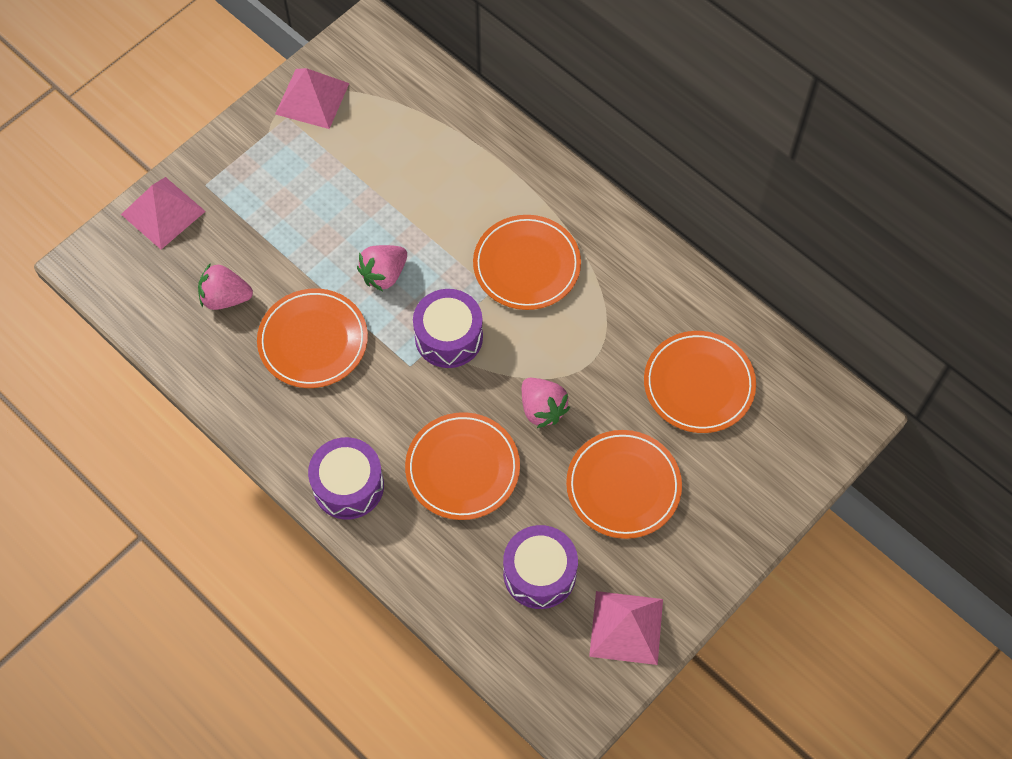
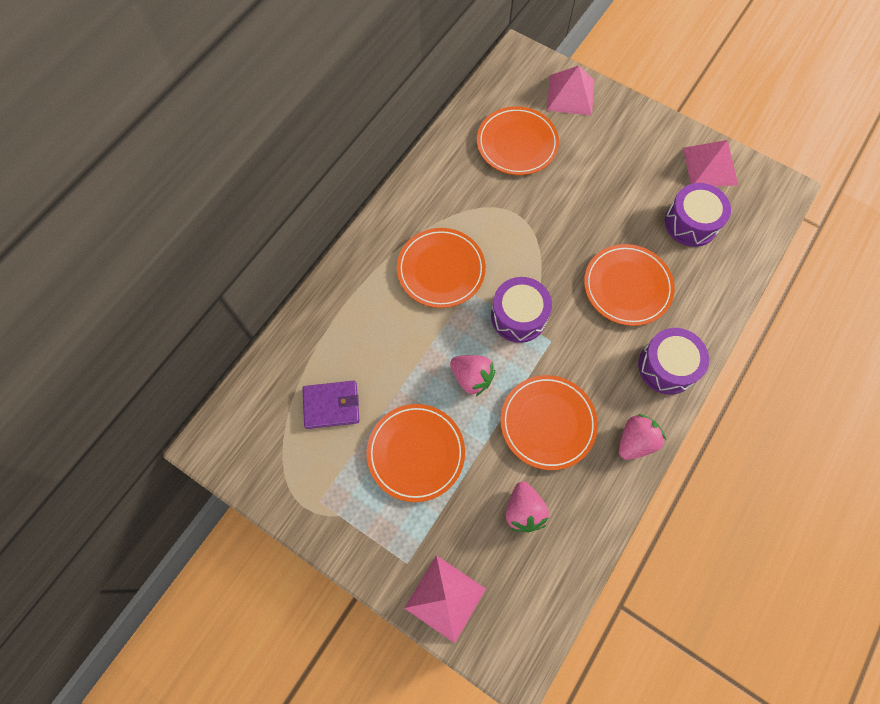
camera: 100 degrees left, 5 degrees up
pink pyramid [275,68,349,129] -> pink pyramid moved to [547,66,594,116]
pink strawberry [522,378,570,428] -> pink strawberry moved to [619,414,666,460]
orange plate [566,430,682,539] -> orange plate moved to [367,404,465,502]
none -> purple wallet [302,381,360,429]

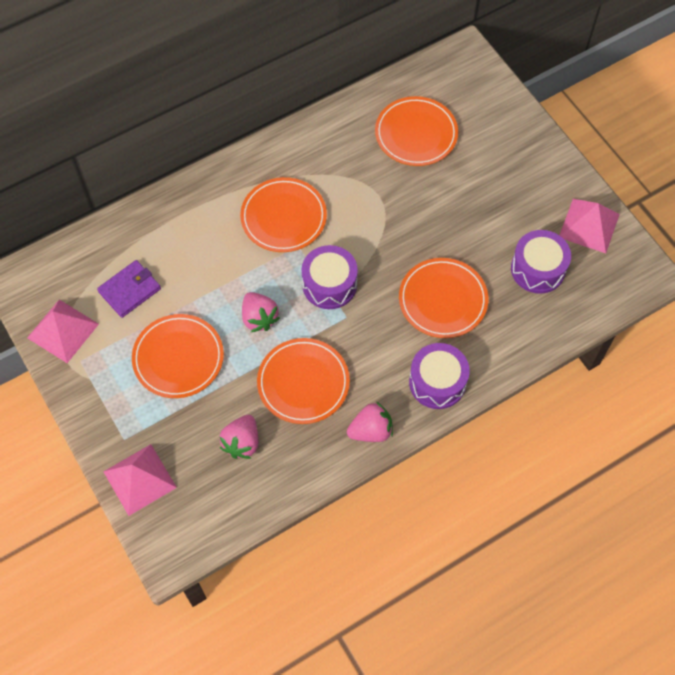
camera: 25 degrees right, 5 degrees down
purple wallet [302,381,360,429] -> purple wallet turned 60 degrees counterclockwise [97,260,161,318]
pink pyramid [547,66,594,116] -> pink pyramid moved to [27,300,99,363]

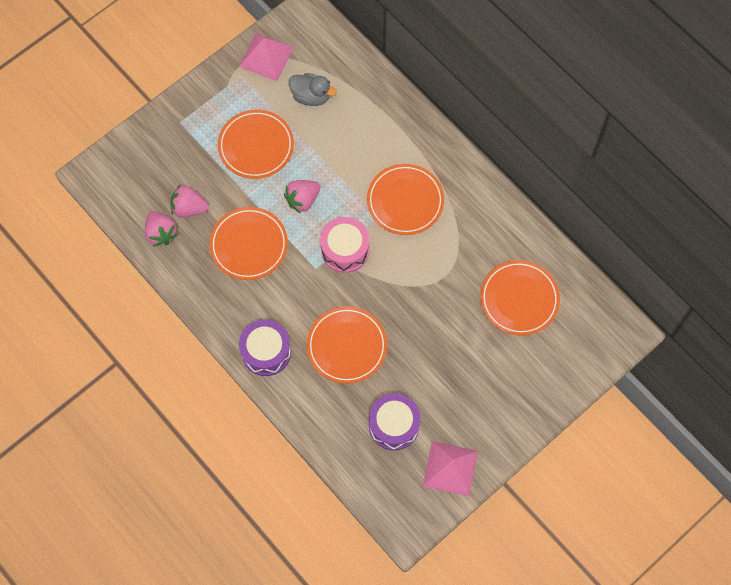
camera: 80 degrees right, 5 degrees up
purple wallet [97,260,161,318] -> grey duck [288,73,336,106]
pink pyramid [103,444,177,516] -> none
purple drum [302,245,358,309] -> pink drum [320,217,370,273]
pink strawberry [347,402,393,442] -> pink strawberry moved to [145,211,178,247]

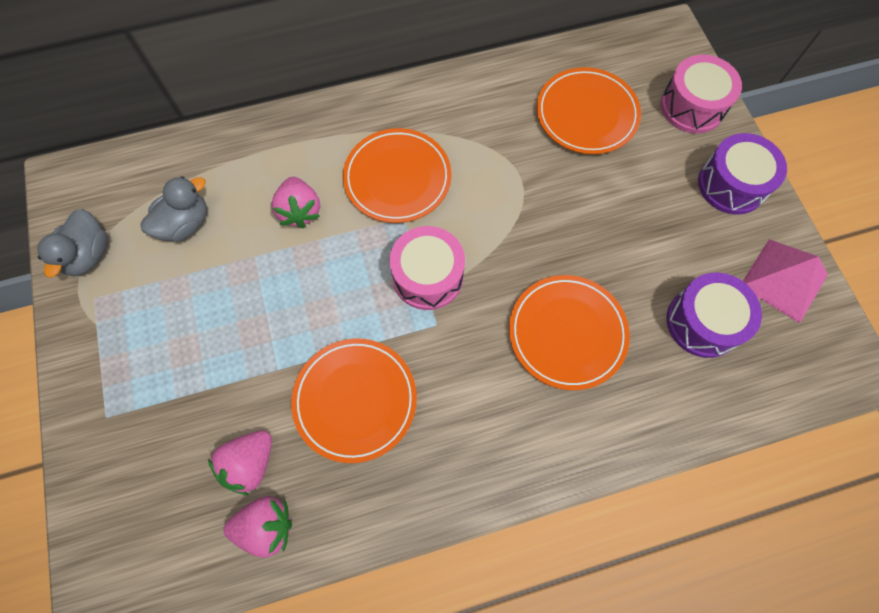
camera: 65 degrees left, 0 degrees up
orange plate [218,110,294,179] -> none
pink pyramid [239,33,294,81] -> grey duck [37,209,107,278]
purple drum [239,319,291,376] -> purple drum moved to [698,133,787,215]
pink strawberry [284,180,320,213] -> pink strawberry moved to [271,177,320,228]
none -> pink drum [660,55,742,133]

